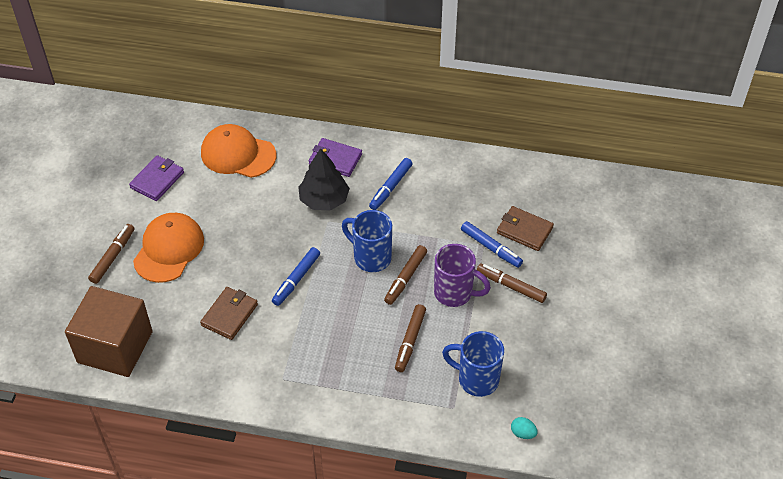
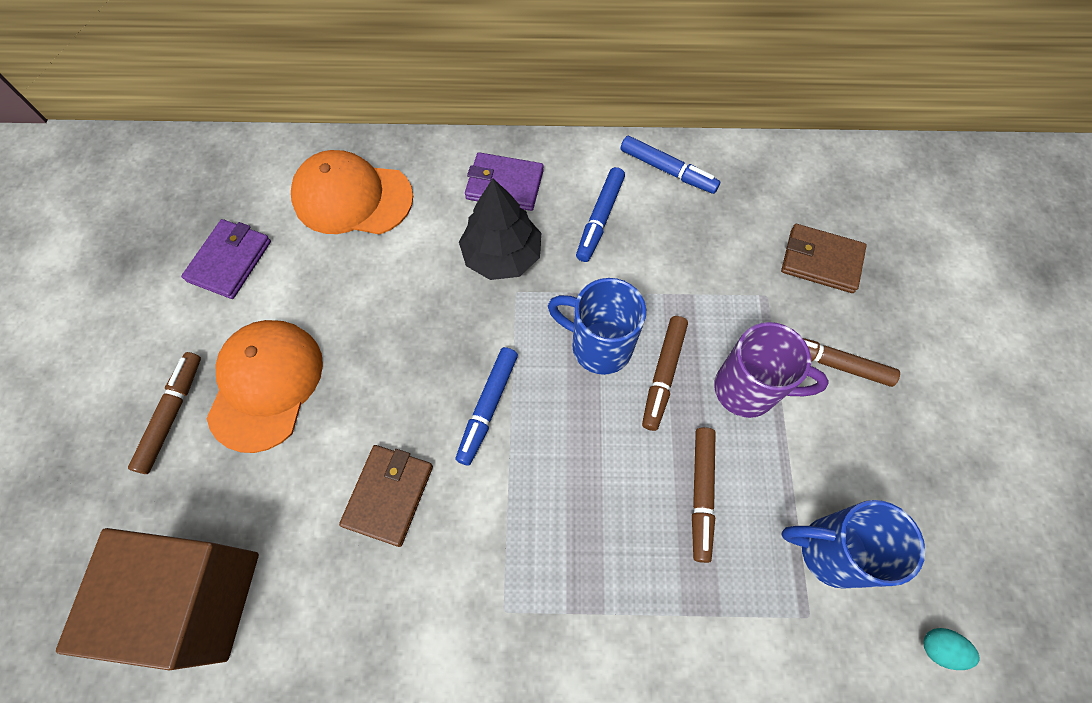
camera: 10 degrees left, 15 degrees up
blue marker [461,221,523,268] -> blue marker moved to [621,136,720,194]

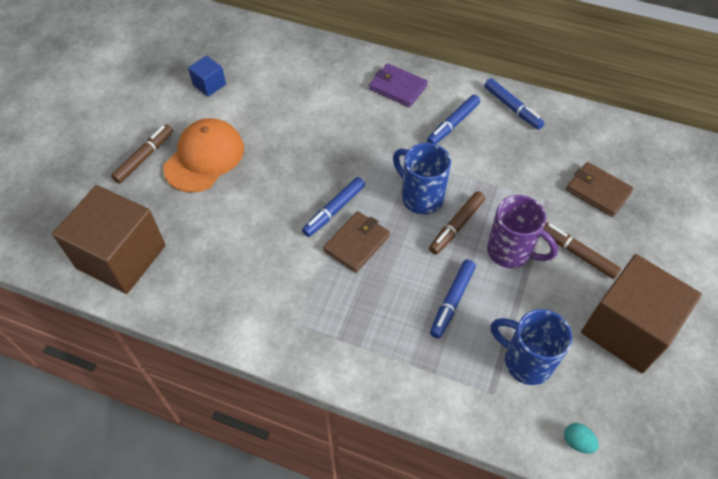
camera: 20 degrees right, 10 degrees down
purple wallet [181,219,271,299] -> blue cube [188,55,226,97]
orange cap [291,150,413,235] -> none
brown wallet [339,445,433,547] -> brown wallet moved to [323,211,390,273]
black tree [459,178,541,280] -> none
brown marker [692,427,716,563] -> blue marker [430,259,476,338]
none -> brown cube [581,254,702,373]

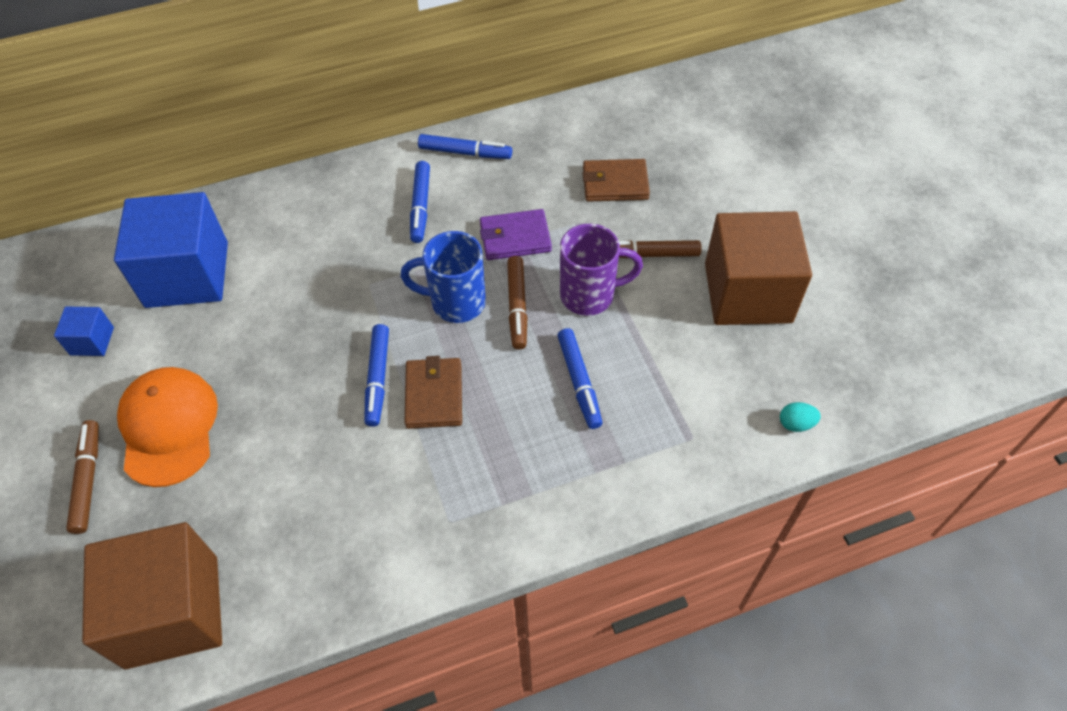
camera: 40 degrees left, 0 degrees up
purple wallet [369,63,428,107] -> purple wallet moved to [480,209,552,260]
blue mug [491,309,573,385] -> none
none -> blue cube [114,192,228,308]

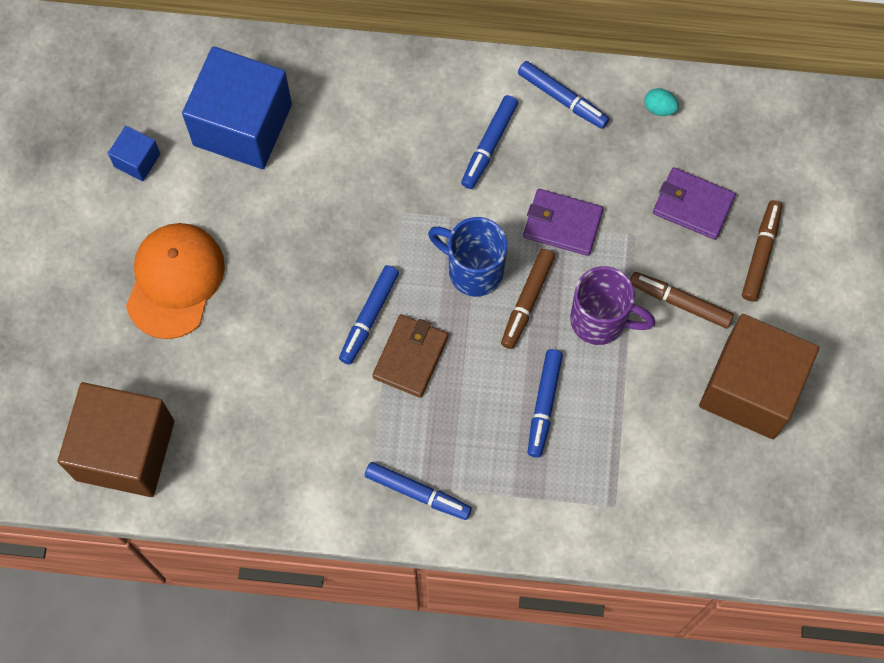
camera: 25 degrees right, 15 degrees up
brown marker [66,420,99,534] -> brown marker moved to [742,200,782,302]
brown wallet [583,159,650,202] -> purple wallet [653,167,736,240]
turquoise egg [780,402,821,432] -> turquoise egg moved to [644,88,679,116]
none -> blue marker [365,462,472,520]

